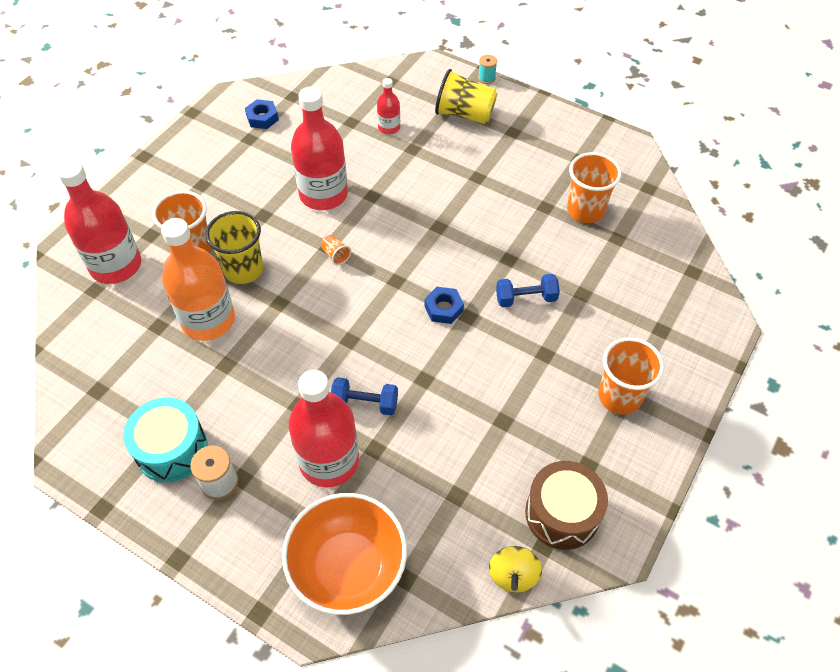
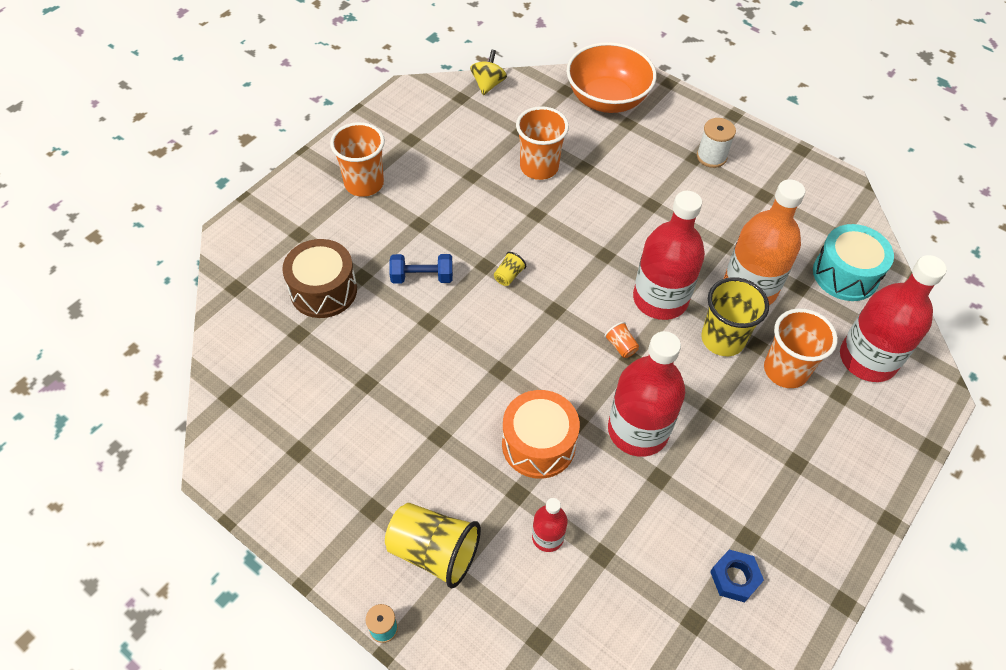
camera: 175 degrees left, 0 degrees up
turquoise drum [123,398,208,482] -> turquoise drum moved to [813,224,894,301]
red bottle [288,370,359,487] -> red bottle moved to [633,191,705,320]
blue dumbbell [331,377,398,415] -> none
blue nut [424,287,464,324] -> yellow cup [494,252,526,286]
brown drum [525,461,608,550] -> brown drum moved to [282,239,357,318]
orange cup [567,152,622,223] -> orange cup moved to [516,106,569,180]
none -> orange drum [502,390,580,479]

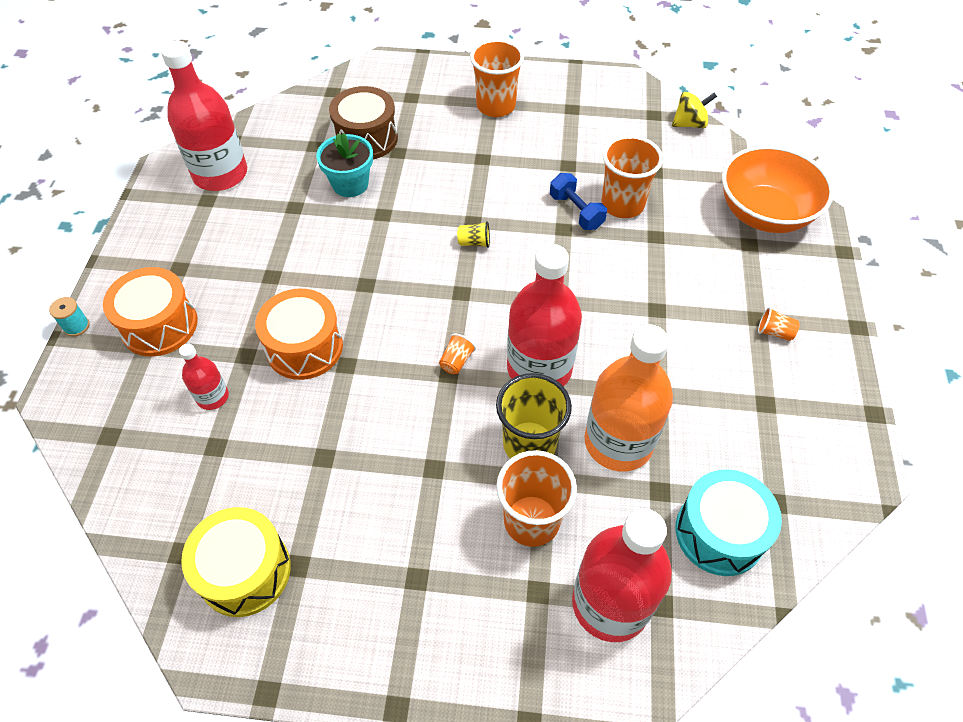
camera: 60 degrees right, 0 degrees up
yellow cup [385,503,481,588] -> orange drum [103,267,198,357]
blue dumbbell [389,254,453,284] -> blue dumbbell moved to [550,173,607,230]
red bottle [608,331,685,457] -> red bottle moved to [161,41,247,191]
white spool [697,118,736,168] -> orange cup [758,307,800,341]
blue nut [710,550,764,602] -> yellow drum [181,507,291,617]
none -> turquoise flower pot [316,133,373,197]

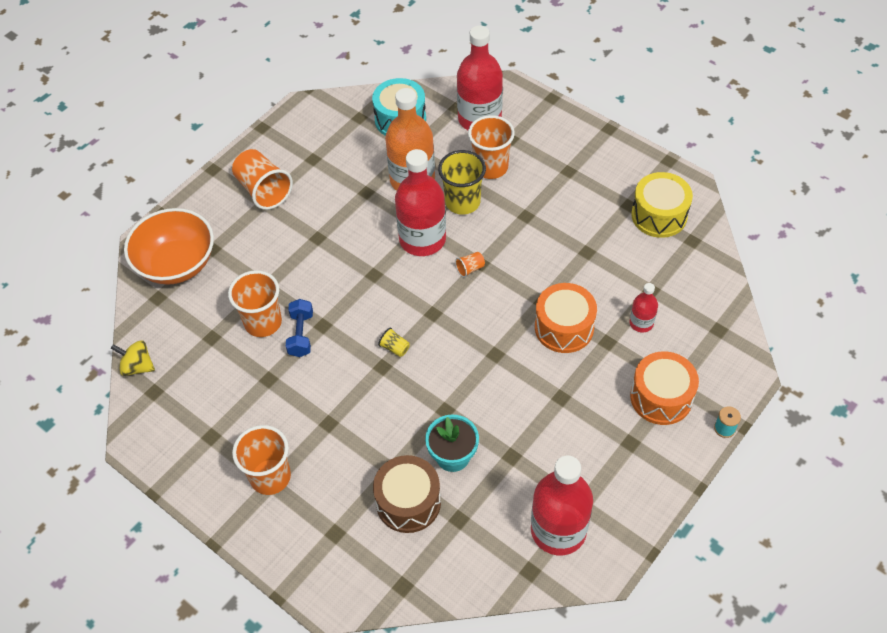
camera: 145 degrees left, 0 degrees up
orange cup [758,307,800,341] -> orange cup [232,149,293,210], size x2.26

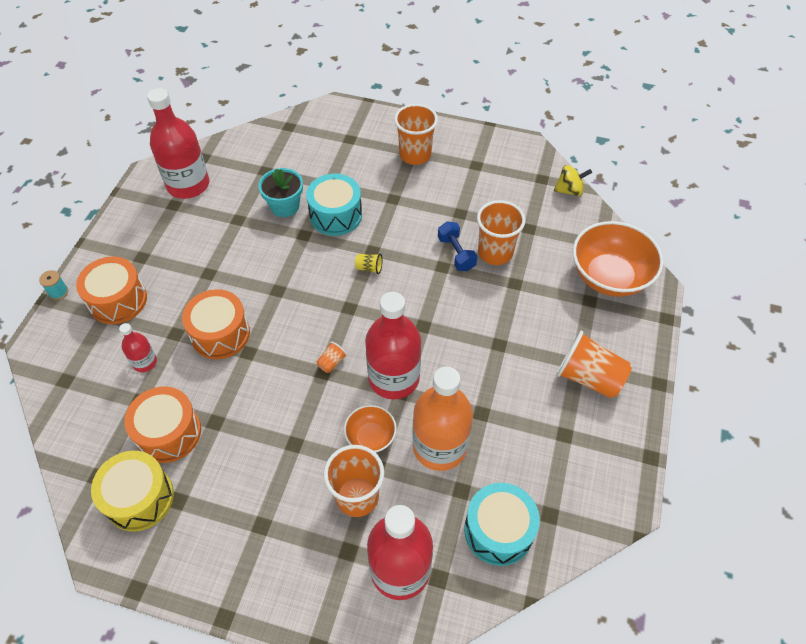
camera: 155 degrees right, 0 degrees up
brown drum [373,455,441,533] -> none
yellow cup [438,150,486,215] -> orange bowl [344,405,396,453]
none -> orange drum [124,386,201,463]
none -> turquoise drum [306,174,362,236]

